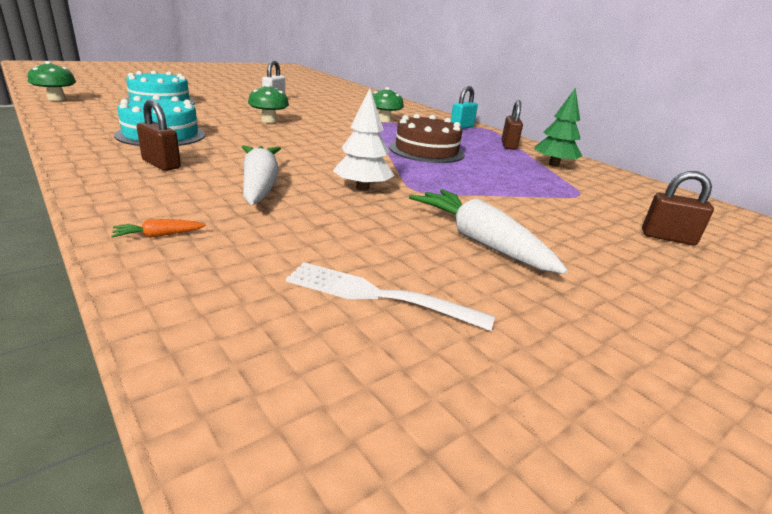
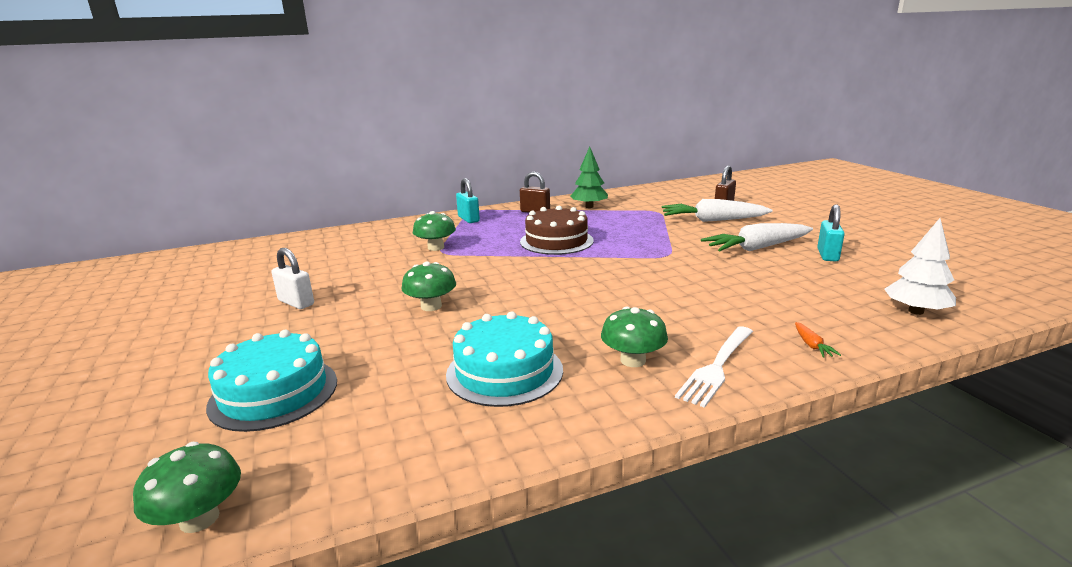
camera: 70 degrees left, 5 degrees down
brown padlock [137,99,181,171] -> green mushroom [601,307,668,367]
white carrot [242,145,281,205] -> white carrot moved to [662,199,773,222]
white fork [286,262,495,331] -> white fork moved to [675,326,753,408]
white tree [333,89,395,191] -> white tree moved to [885,218,956,315]
none -> turquoise padlock [817,204,845,261]

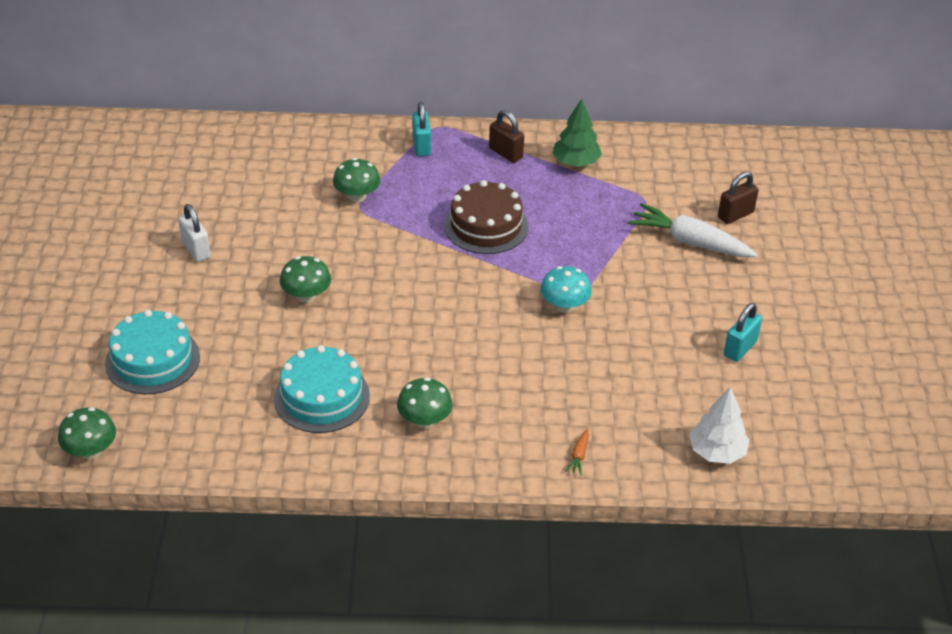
camera: 20 degrees right, 20 degrees up
white fork [675,326,753,408] -> none
white carrot [701,223,813,251] -> none
none -> turquoise mushroom [540,266,592,313]

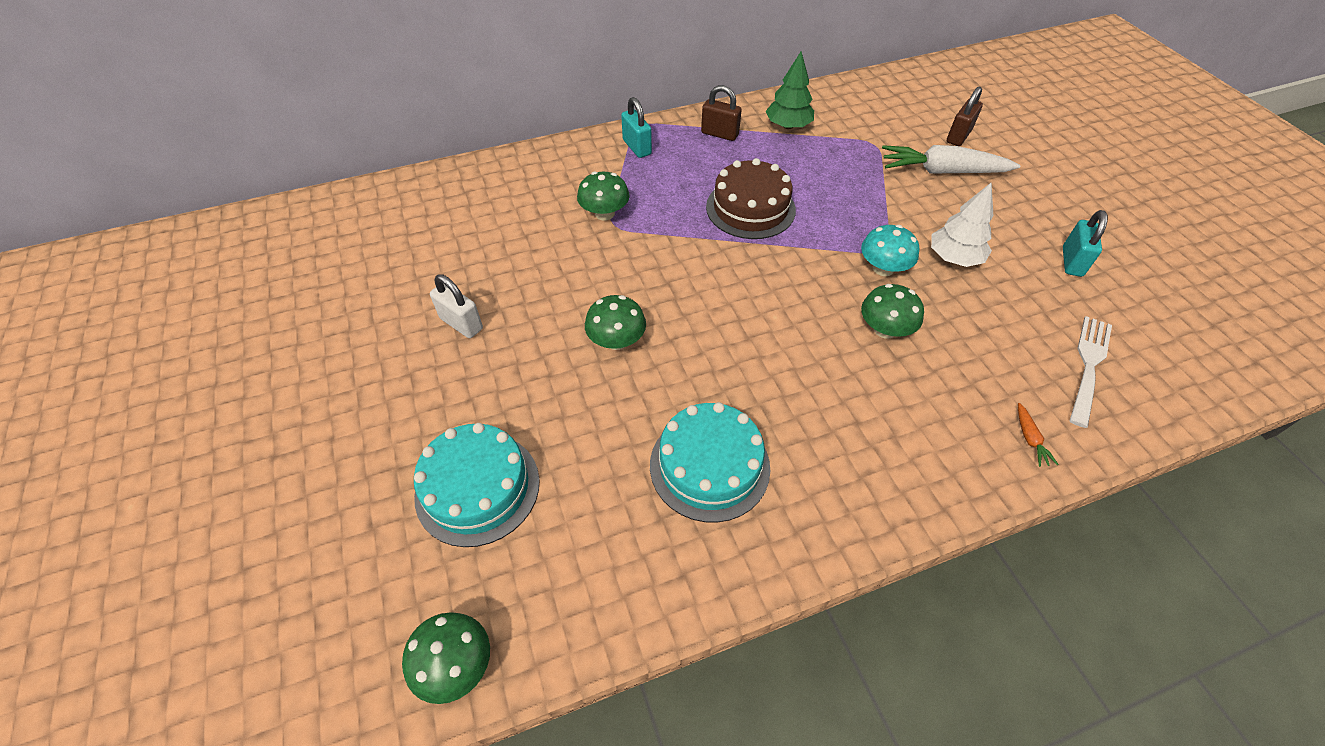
camera: 20 degrees left, 10 degrees up
green mushroom [397,377,453,428] -> green mushroom moved to [861,284,924,339]
white tree [689,387,749,464] -> white tree moved to [931,183,994,267]
none -> white fork [1070,316,1112,428]

